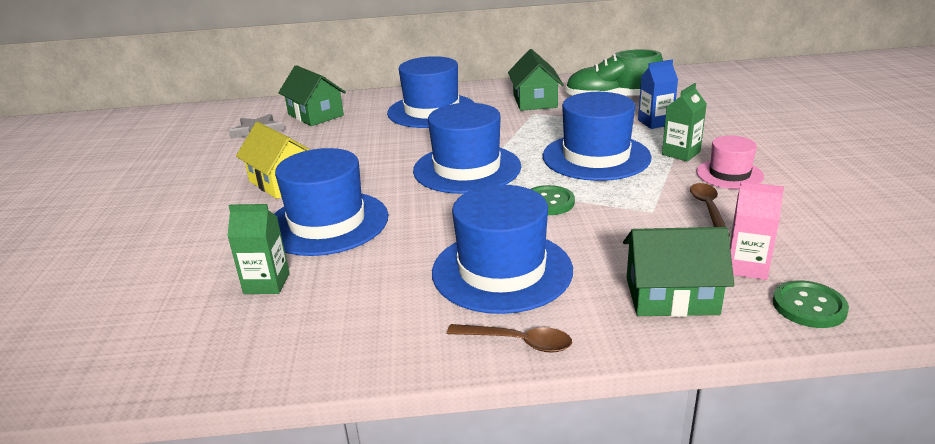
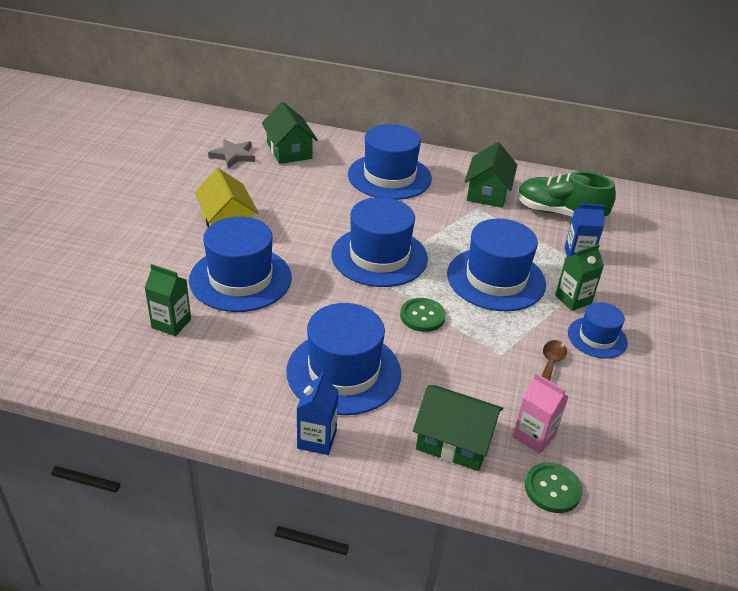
camera: 15 degrees right, 10 degrees up
brown spoon [447,324,572,352] -> blue carton [297,372,339,455]
pink hat [696,136,764,189] -> blue hat [568,302,628,359]

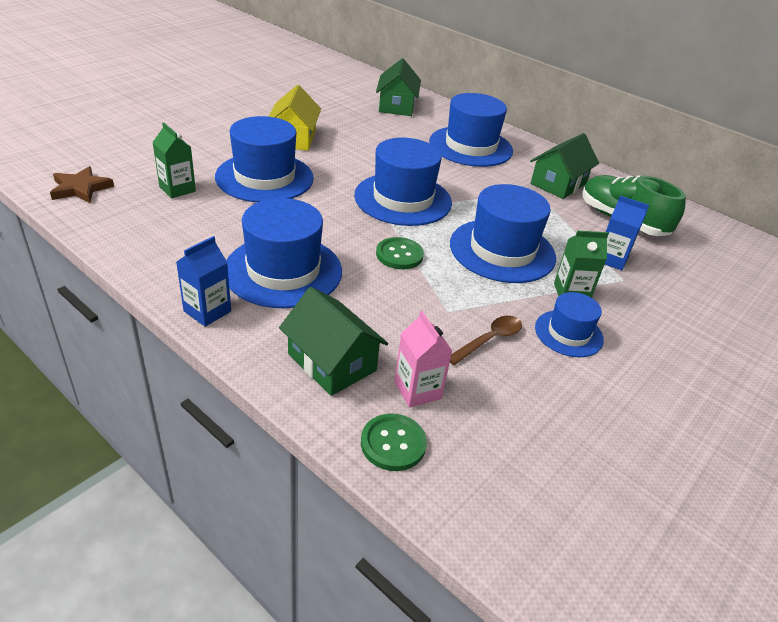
camera: 25 degrees right, 0 degrees up
grey star [208,139,255,169] -> none
none -> brown star [50,166,114,203]

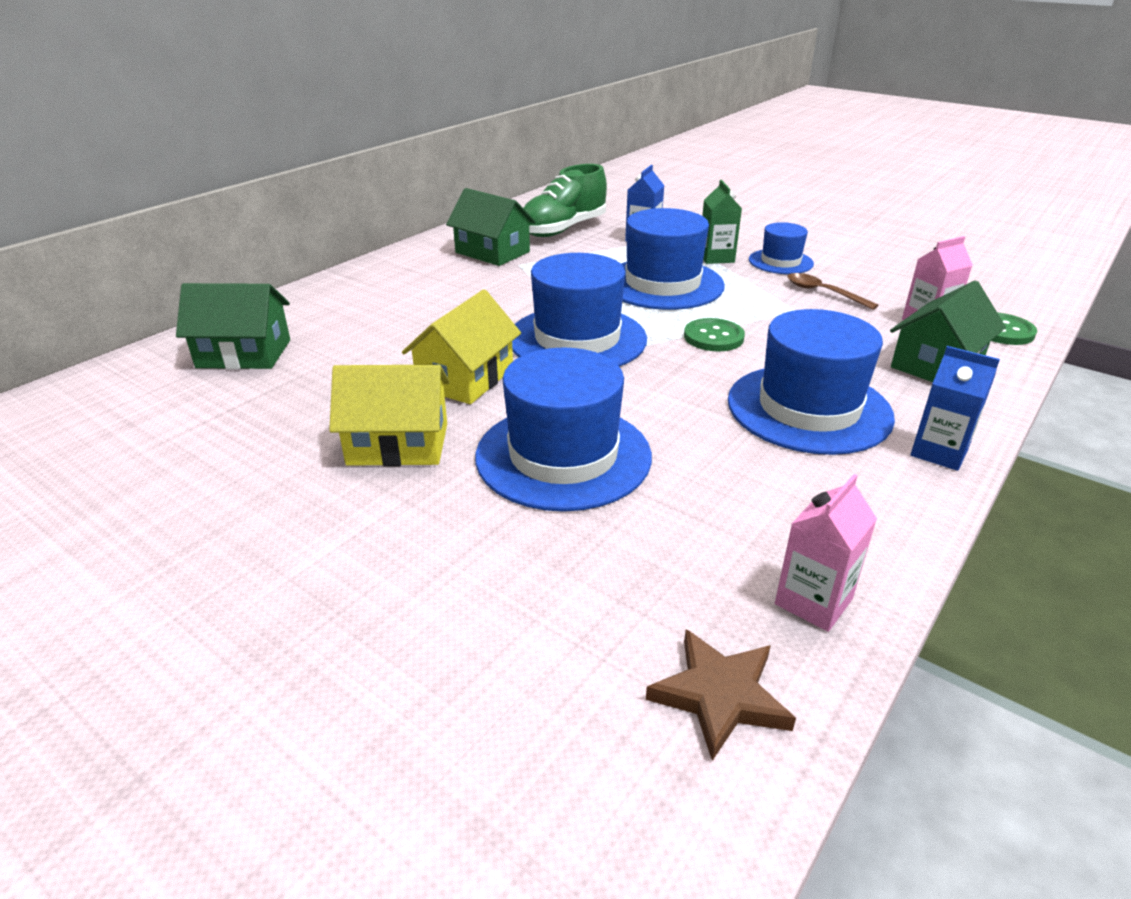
camera: 90 degrees left, 5 degrees down
green carton [152,123,196,198] -> none
blue hat [429,93,513,167] -> none
none -> yellow house [402,289,521,404]
none -> pink carton [775,474,877,632]

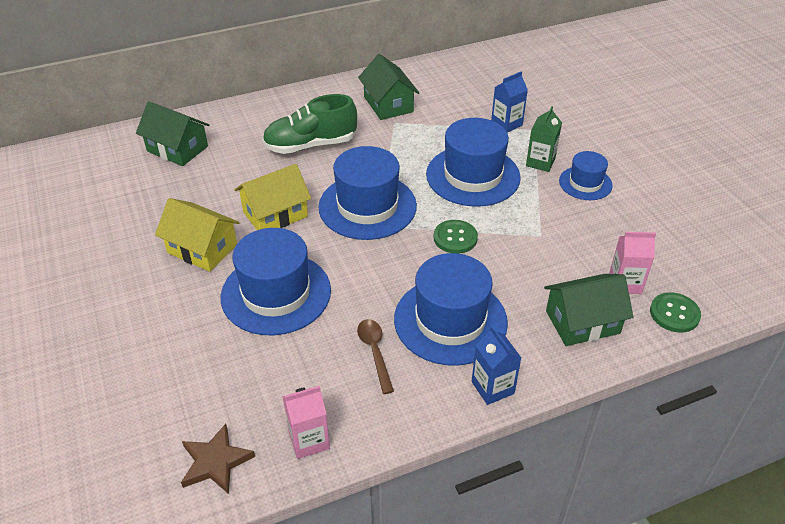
camera: 30 degrees right, 10 degrees up
green shoe [524,164,607,237] -> green shoe moved to [262,94,357,154]
brown spoon [788,273,879,310] -> brown spoon moved to [357,319,394,394]

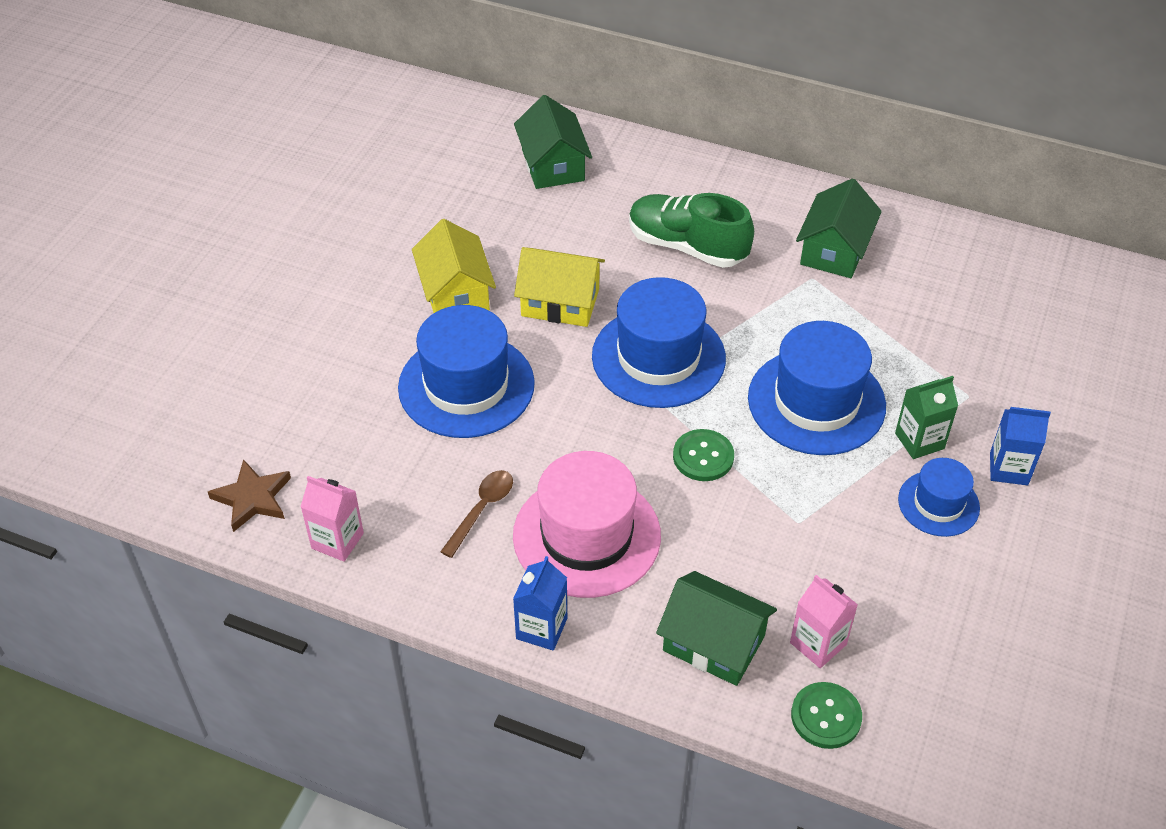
camera: 45 degrees right, 5 degrees up
blue hat [394,253,508,366] -> pink hat [513,451,661,598]
blue carton [491,71,528,133] -> blue carton moved to [990,407,1051,485]

